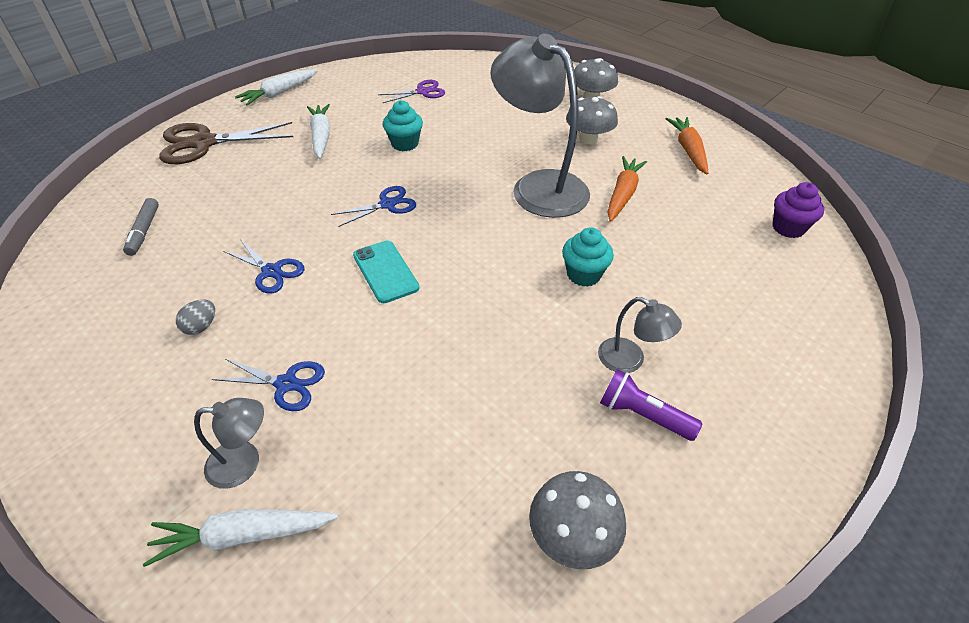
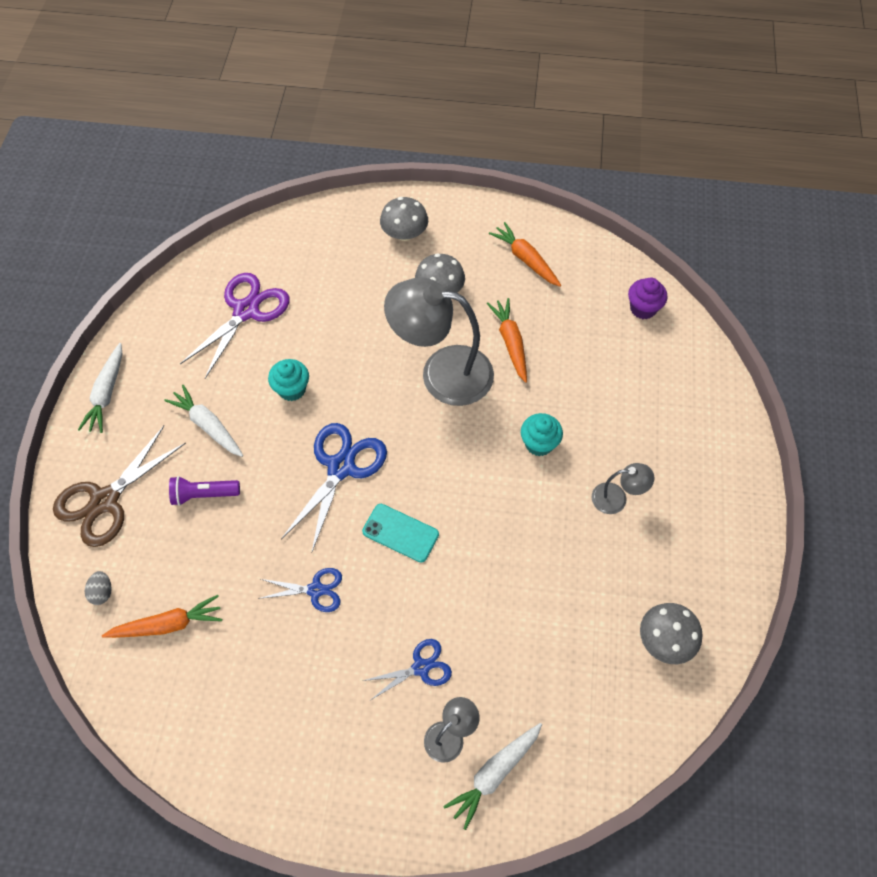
camera: 35 degrees left, 15 degrees up
grey marker [123,198,159,256] -> orange carrot [102,595,222,638]
grey egg [176,299,215,335] -> grey egg moved to [85,571,112,605]
blue scissors [331,186,416,227] -> blue scissors [281,423,387,554], size x1.76
purple scissors [378,80,445,103] -> purple scissors [180,273,290,379], size x1.76
purple flashlight [600,369,702,441] -> purple flashlight moved to [169,476,240,506]

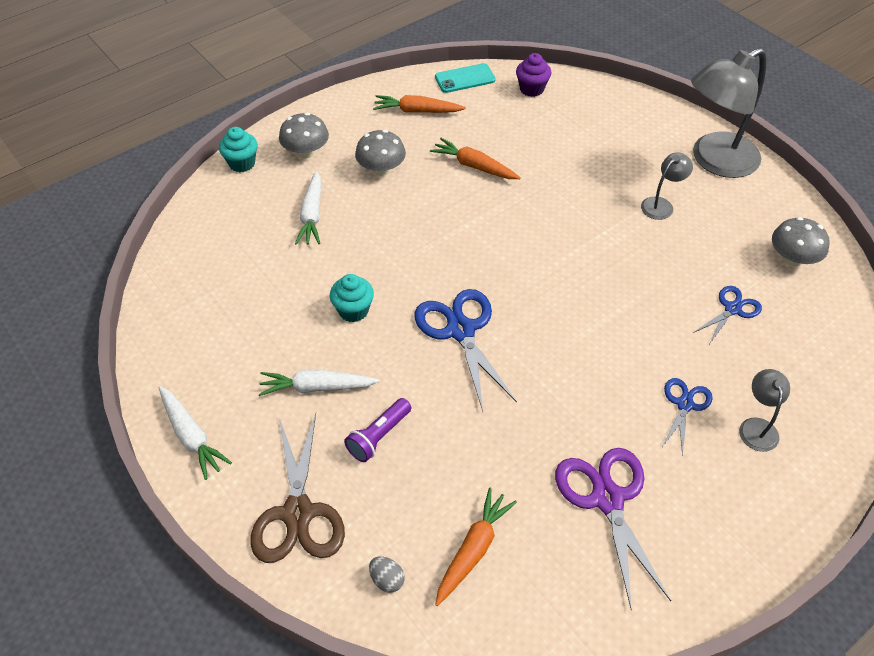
camera: 45 degrees left, 10 degrees down
purple scissors [180,273,290,379] -> purple scissors moved to [555,448,671,610]
blue scissors [258,568,342,612] -> blue scissors moved to [693,286,762,343]
turquoise phone [362,504,439,562] -> turquoise phone moved to [435,63,496,93]
grey lamp [384,278,494,406] -> grey lamp moved to [691,48,767,178]
white carrot [443,723,542,830] -> white carrot moved to [295,171,321,245]
turquoise cupcake [521,413,563,456] -> turquoise cupcake moved to [219,127,258,172]

